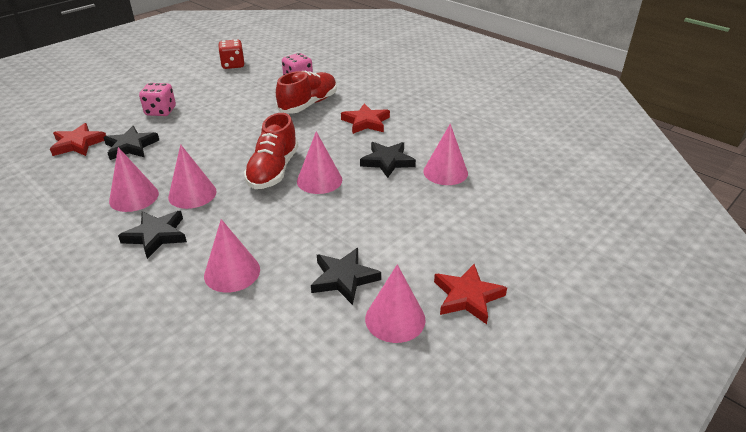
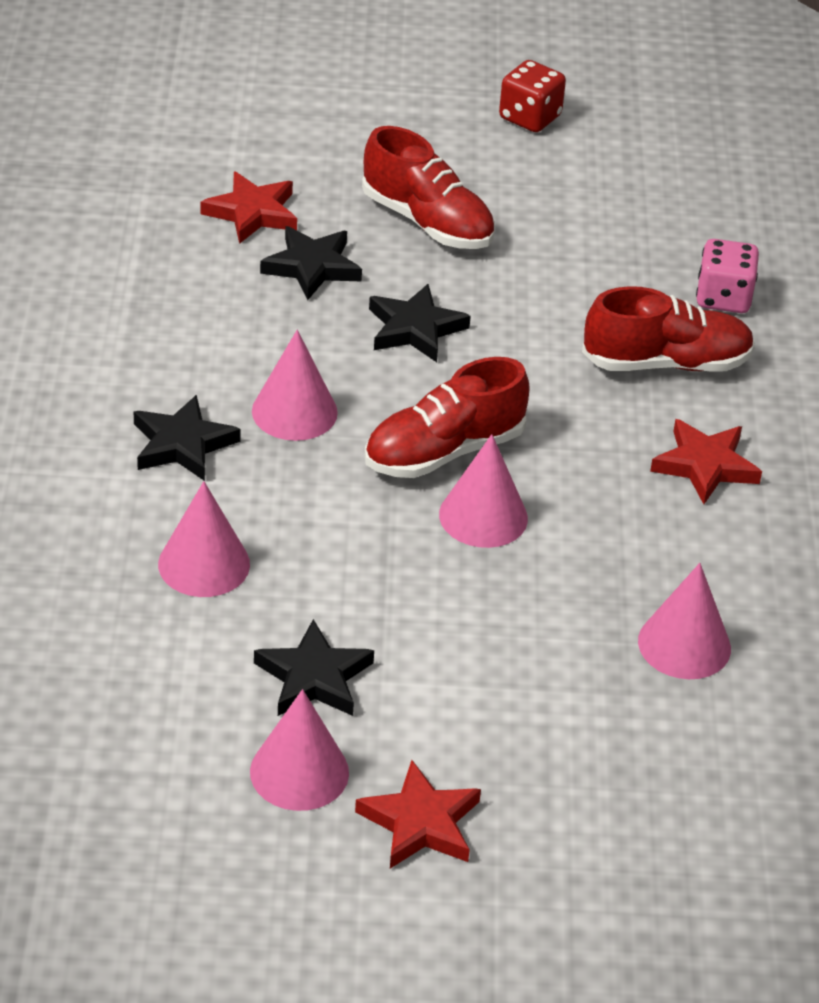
camera: 45 degrees right, 5 degrees up
pink cone [109,147,159,212] -> none
pink dice [139,83,176,116] -> red shoe [362,126,494,249]
red dice [218,39,244,69] -> red dice moved to [499,60,566,132]
black star [360,142,416,178] -> black star moved to [369,284,471,362]

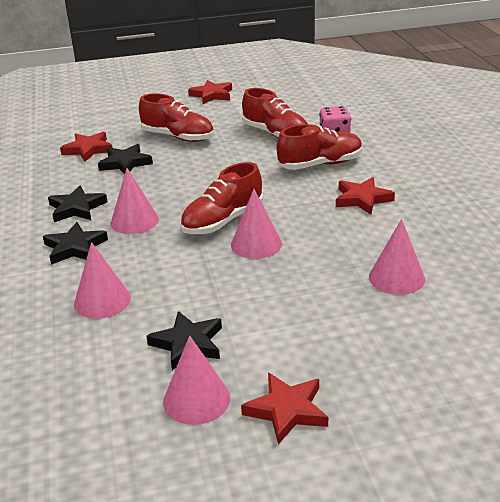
camera: 10 degrees left, 10 degrees down
black star [369,284,471,362] -> black star moved to [48,185,108,222]
red dice [499,60,566,132] -> red star [188,80,232,104]
none -> red shoe [242,88,308,138]

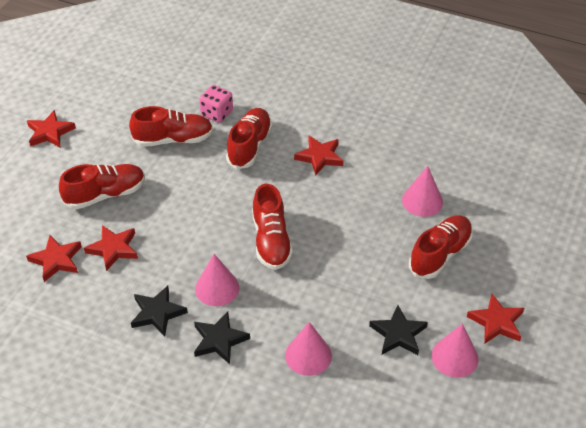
camera: 55 degrees left, 15 degrees up
black star [98,144,153,174] -> red star [84,225,138,271]
pink cone [231,189,282,259] -> none
none -> red shoe [409,215,473,279]

